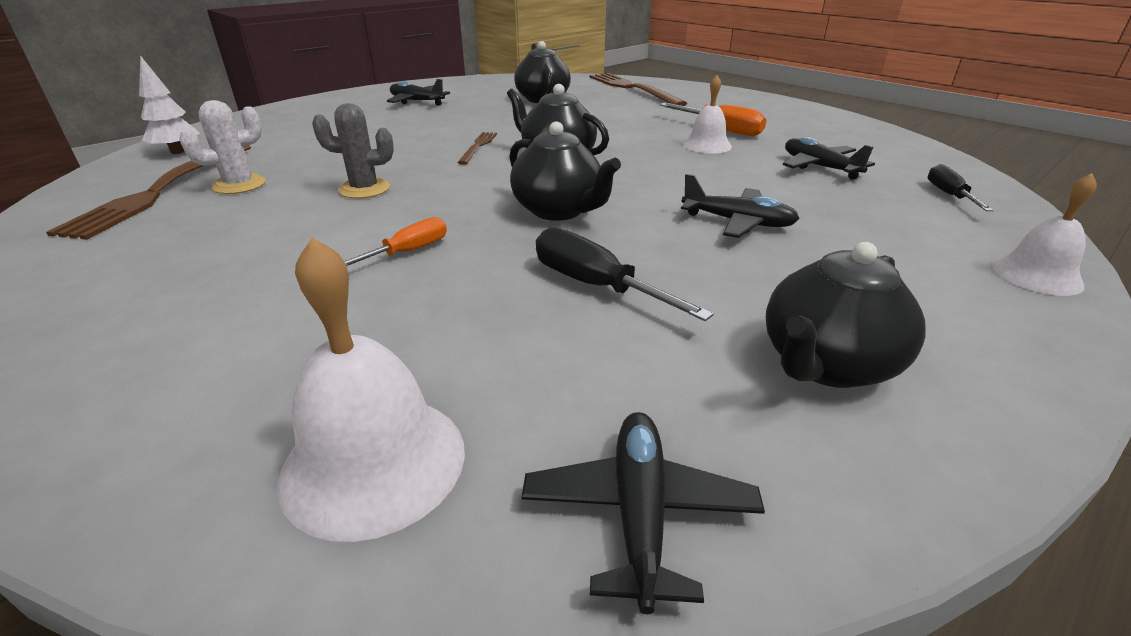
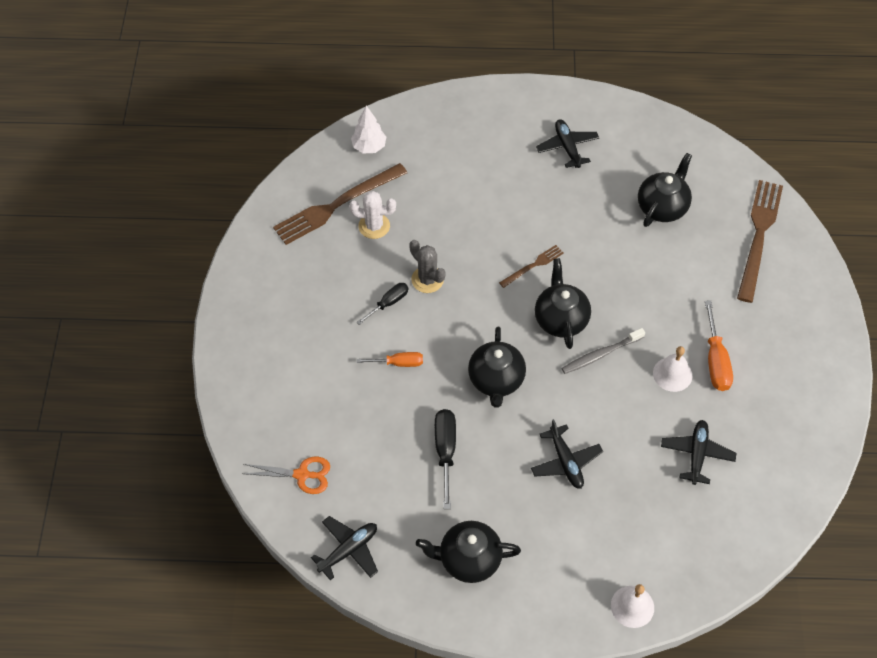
camera: 45 degrees right, 25 degrees up
white bell [277,237,465,542] -> orange scissors [243,456,330,494]
black screwdriver [928,164,994,211] -> black screwdriver moved to [357,283,408,325]
none -> grey toothbrush [561,328,645,374]

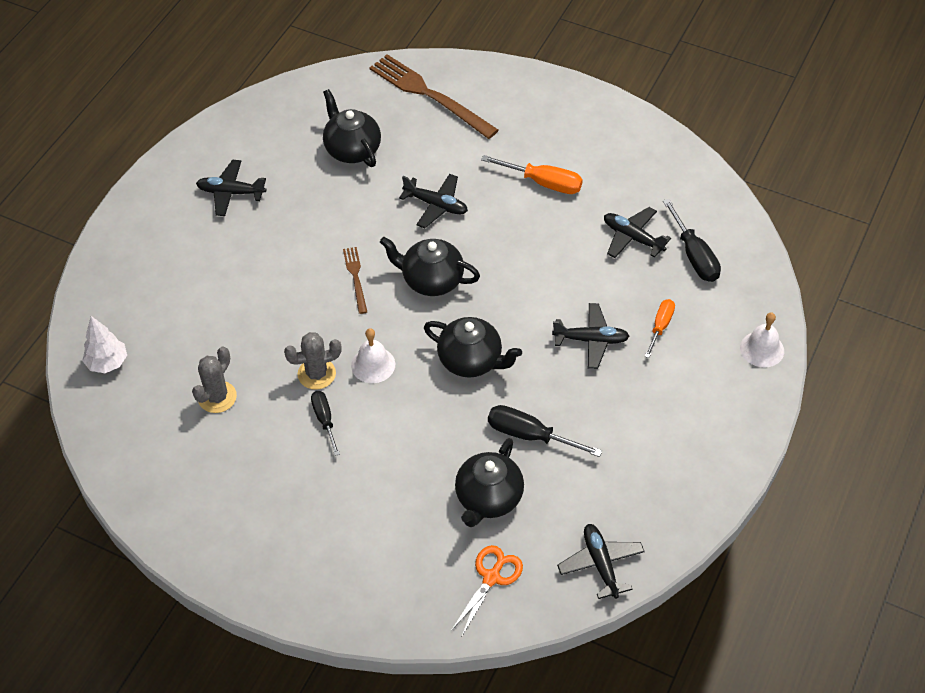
camera: 65 degrees left, 5 degrees down
brown fork [273,163,407,245] -> none
white cactus [349,191,396,239] -> grey cactus [192,347,237,413]
orange screwdriver [357,352,423,367] -> orange screwdriver moved to [644,299,675,358]
black teapot [416,521,521,583] -> black teapot moved to [455,438,524,527]
grey toothbrush [561,328,645,374] -> none
white bell [653,346,692,392] -> white bell moved to [351,328,395,383]
none -> black plane [399,174,468,228]
none -> black screwdriver [663,199,721,282]

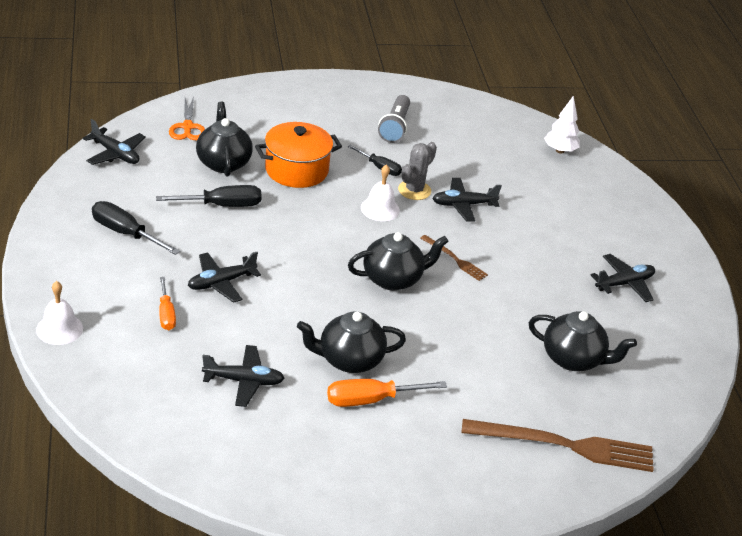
camera: 140 degrees right, 15 degrees down
grey cactus [192,347,237,413] -> none
black plane [399,174,468,228] -> black plane moved to [432,178,502,222]
black teapot [424,317,522,378] -> black teapot moved to [297,311,406,373]
black screwdriver [663,199,721,282] -> black screwdriver moved to [92,201,180,255]
none -> orange pot [255,122,342,188]
none -> grey flashlight [378,95,410,143]

